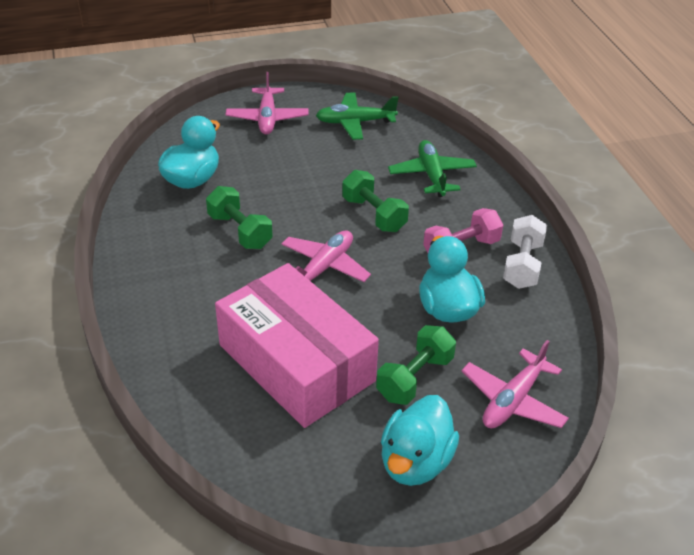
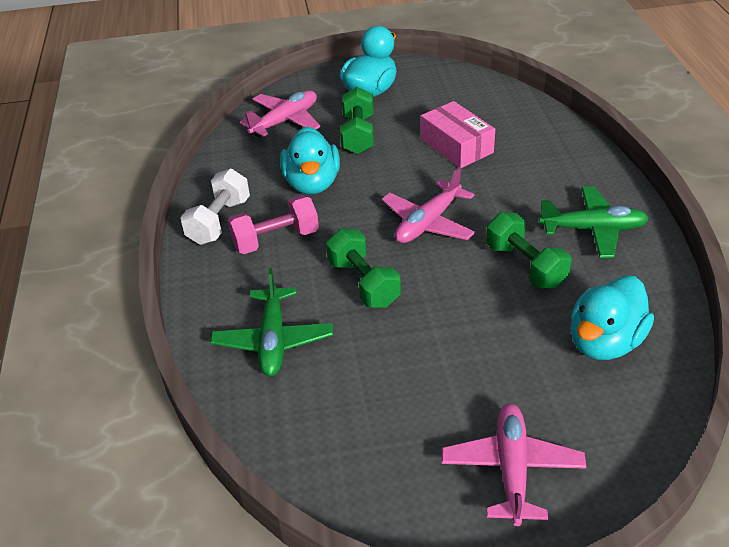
camera: 170 degrees left, 0 degrees up
pink box [215,263,379,428] -> pink box [421,101,495,168], size x0.54
green plane [316,92,399,140] -> green plane moved to [539,187,649,258]
green dumbbell [376,325,456,405] -> green dumbbell turned 45 degrees counterclockwise [340,87,374,154]

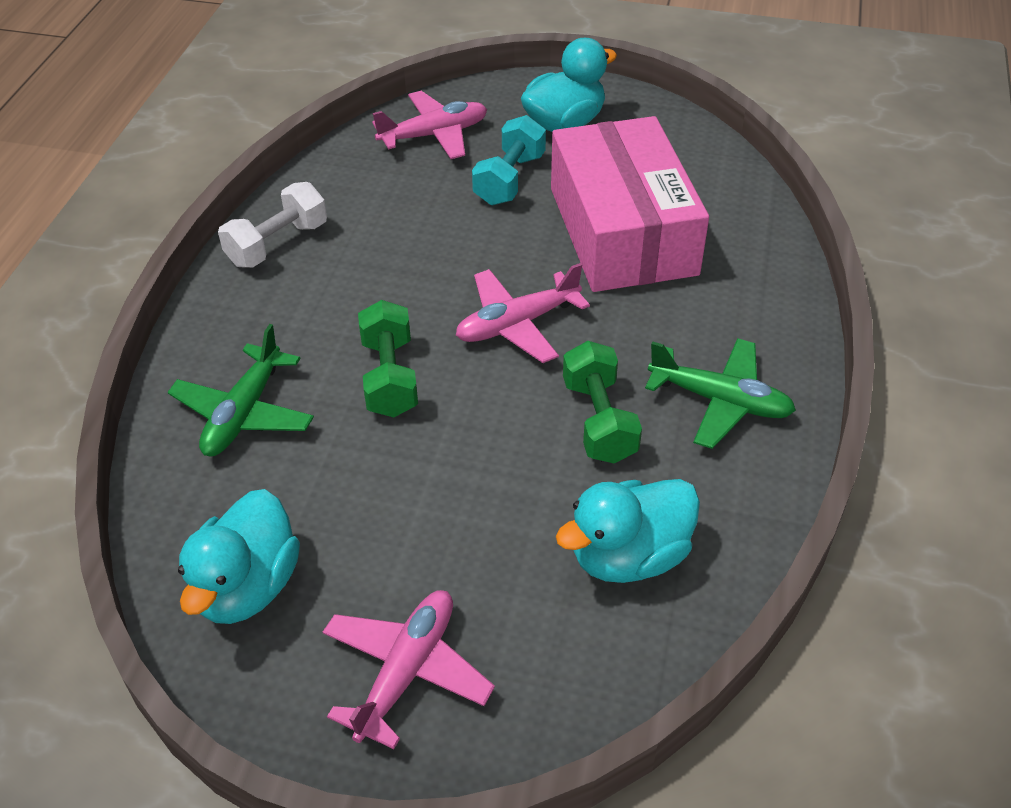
camera: 20 degrees right, 5 degrees up
pink dumbbell [228,195,319,254] -> none
turquoise duck [280,126,340,194] -> turquoise duck moved to [178,489,300,624]
green dumbbell [340,87,374,154] -> turquoise dumbbell [472,115,546,205]
pink box [421,101,495,168] -> pink box [551,116,709,292], size x1.85

